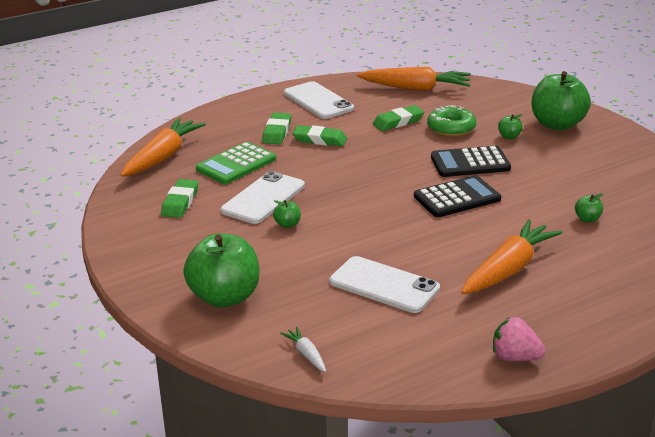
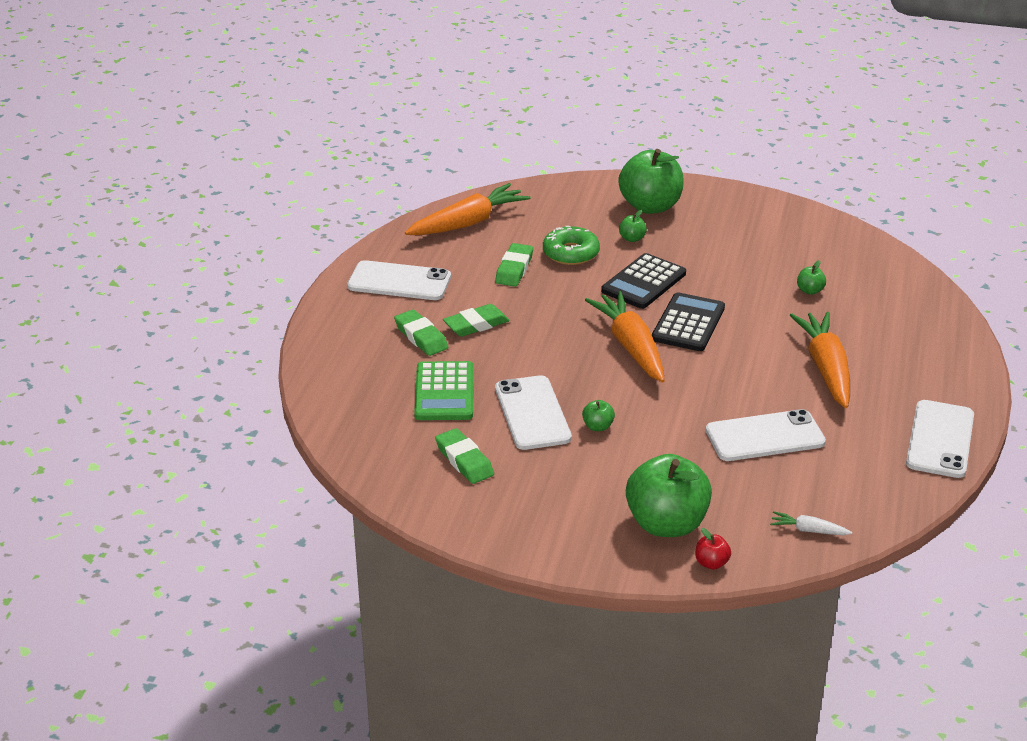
camera: 45 degrees left, 5 degrees up
orange carrot [121,118,206,177] -> orange carrot moved to [585,291,665,383]
pink strawberry [493,317,546,361] -> white phone [906,400,974,478]
none -> red apple [695,528,731,570]

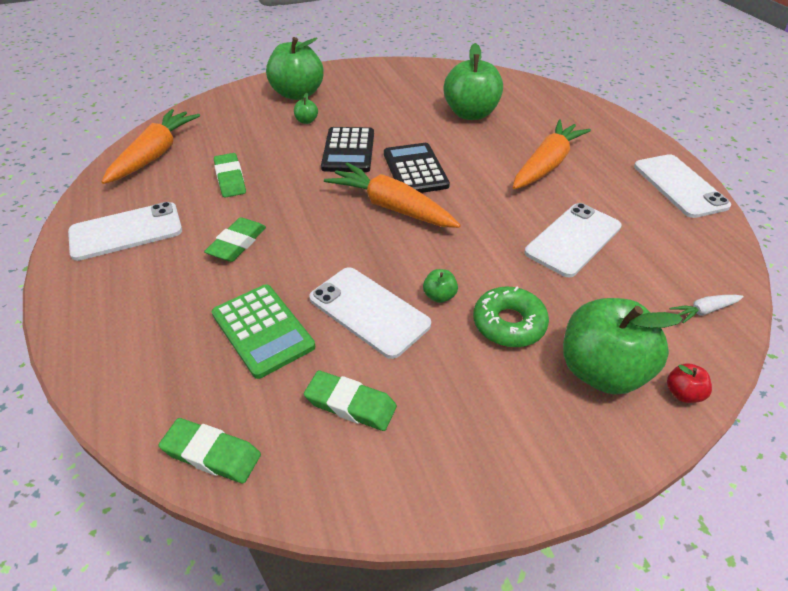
camera: 35 degrees left, 10 degrees up
green eraser [394,309,448,356] -> green eraser moved to [159,418,261,483]
green donut [543,226,600,265] -> green donut moved to [473,287,549,347]
orange carrot [790,312,850,408] -> orange carrot turned 75 degrees clockwise [513,120,591,189]
green apple [797,260,826,295] -> green apple [443,43,503,120], size x2.44

